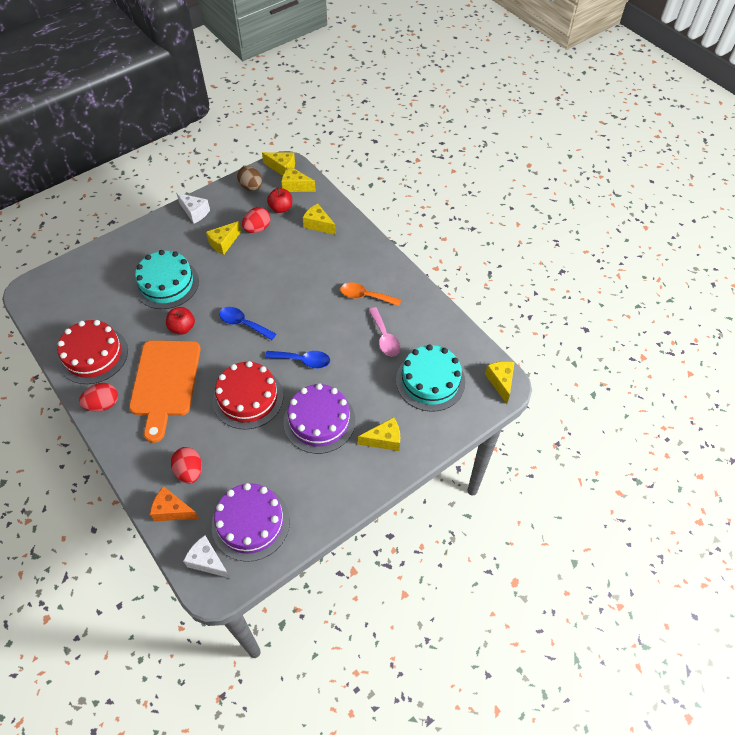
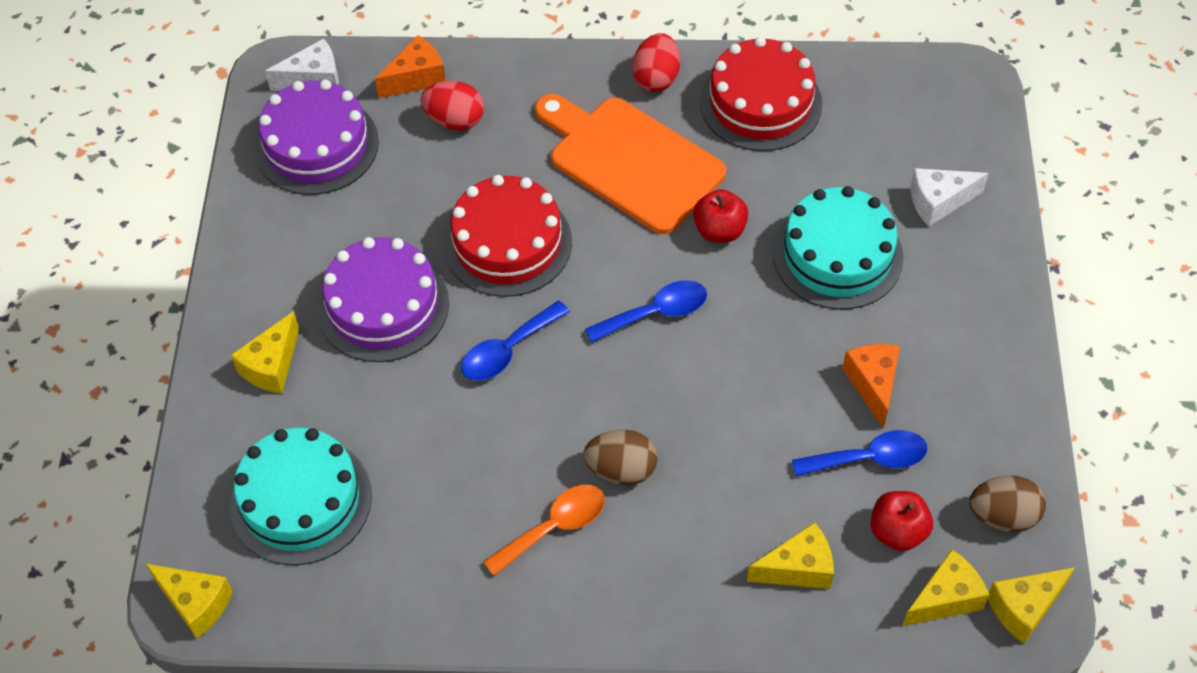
camera: 130 degrees right, 0 degrees up
white cheese [176,193,210,224] -> white cheese moved to [910,168,989,227]
yellow cheese [206,221,241,255] -> orange cheese [842,344,900,429]
red egg [242,207,271,233] -> blue spoon [792,430,927,477]
pink spoon [369,307,400,357] -> none
none -> brown egg [584,429,657,485]

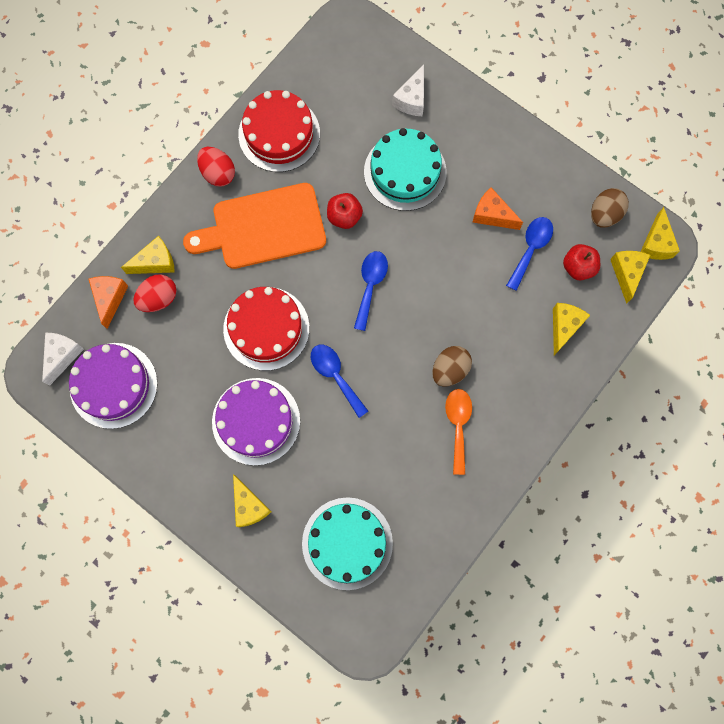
camera: 55 degrees left, 20 degrees up
yellow cheese [146,564,233,638] -> yellow cheese moved to [121,236,175,274]
blue spoon [461,301,570,381] -> blue spoon turned 150 degrees clockwise [311,345,368,418]

